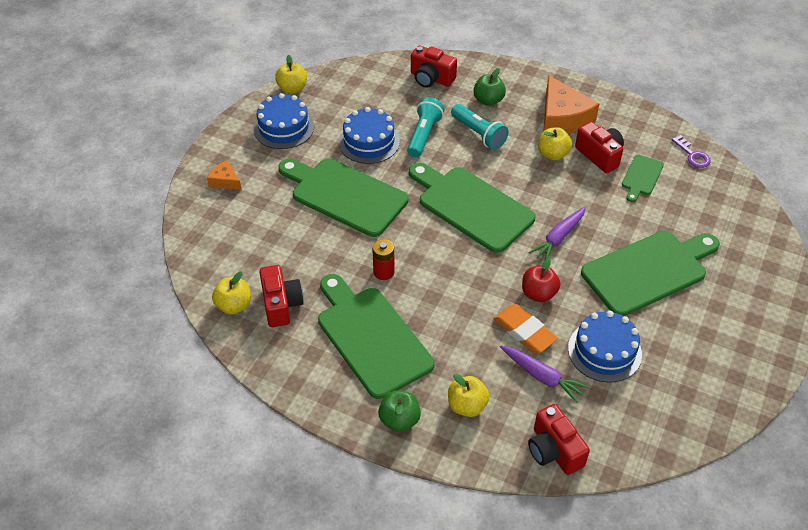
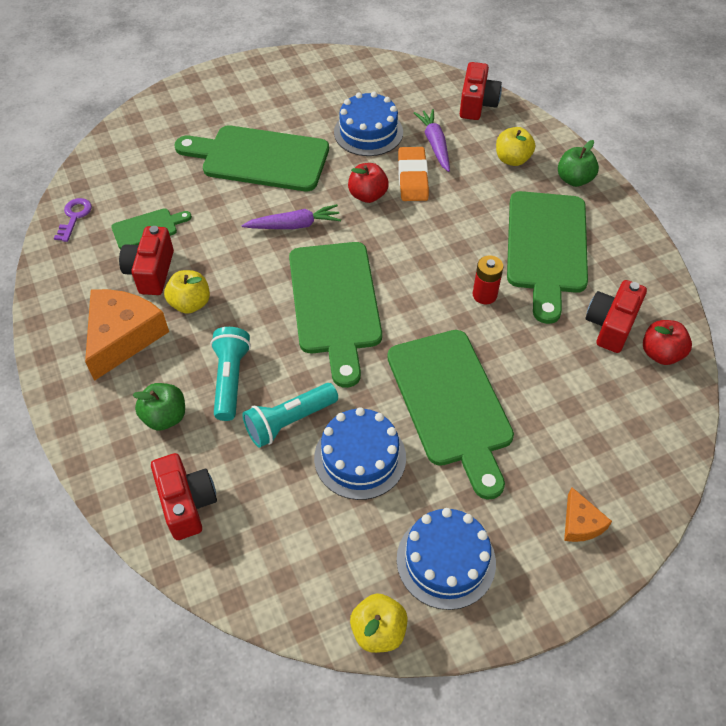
camera: 140 degrees left, 5 degrees up
yellow apple [212,271,251,315] -> red apple [643,320,692,365]

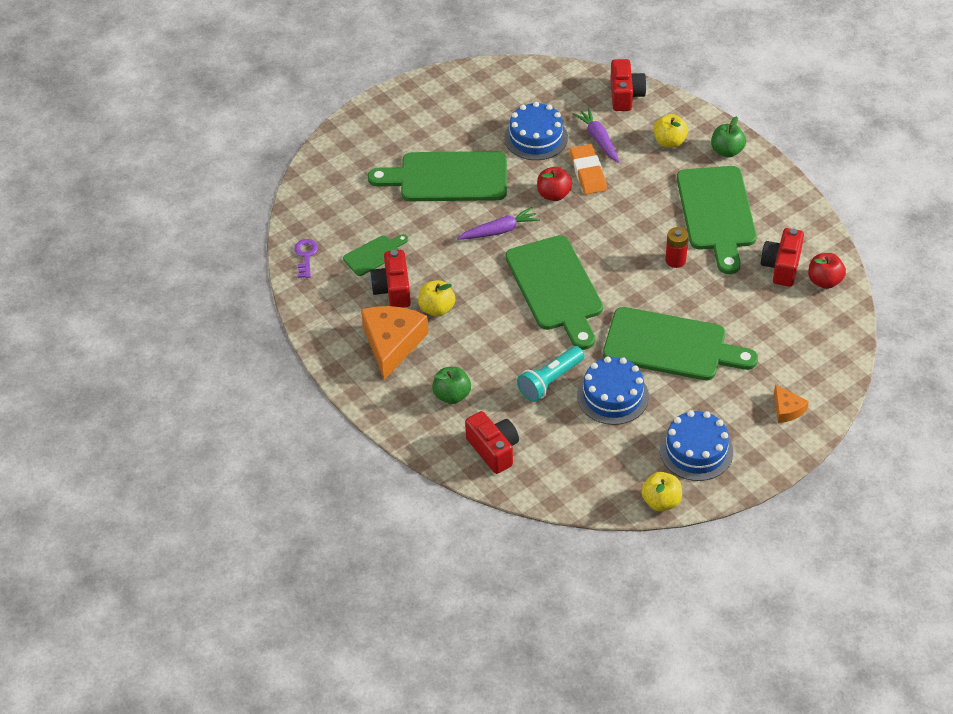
camera: 10 degrees left, 5 degrees down
turquoise flashlight [211,327,251,421] -> none
green cutting board [387,330,514,500] -> green cutting board turned 45 degrees counterclockwise [603,307,758,380]

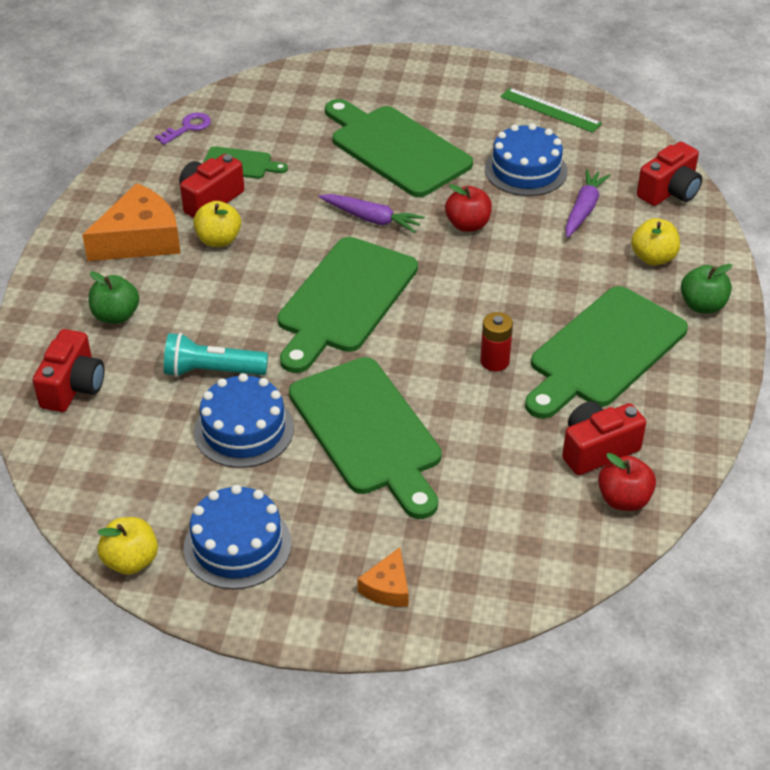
camera: 45 degrees right, 5 degrees down
orange eraser [570,144,607,194] -> none
none -> green ruler [500,88,602,133]

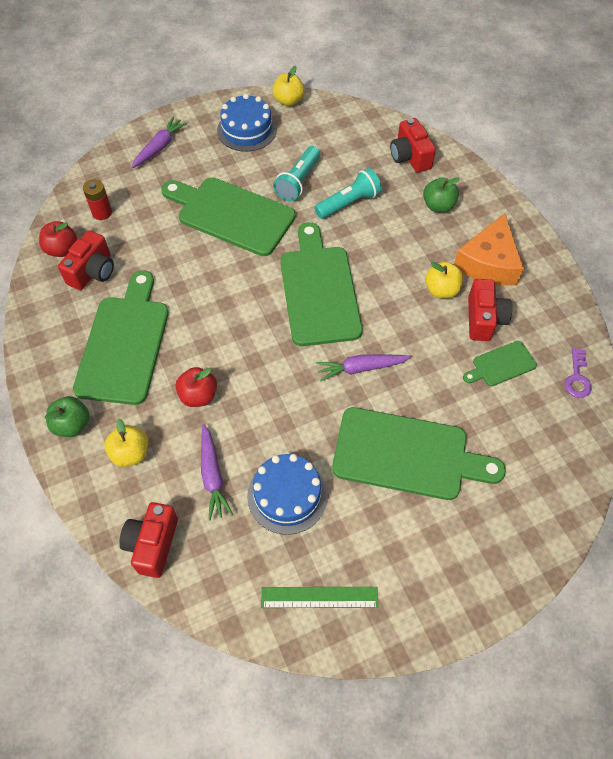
camera: 145 degrees right, 15 degrees up
blue cake [194,373,294,468] -> turquoise flashlight [273,146,320,201]
orange cheese [357,547,409,607] -> purple carrot [131,116,188,169]
red apple [445,184,492,232] -> red apple moved to [176,367,217,407]
red battery [480,312,513,371] -> red battery moved to [83,179,112,220]

